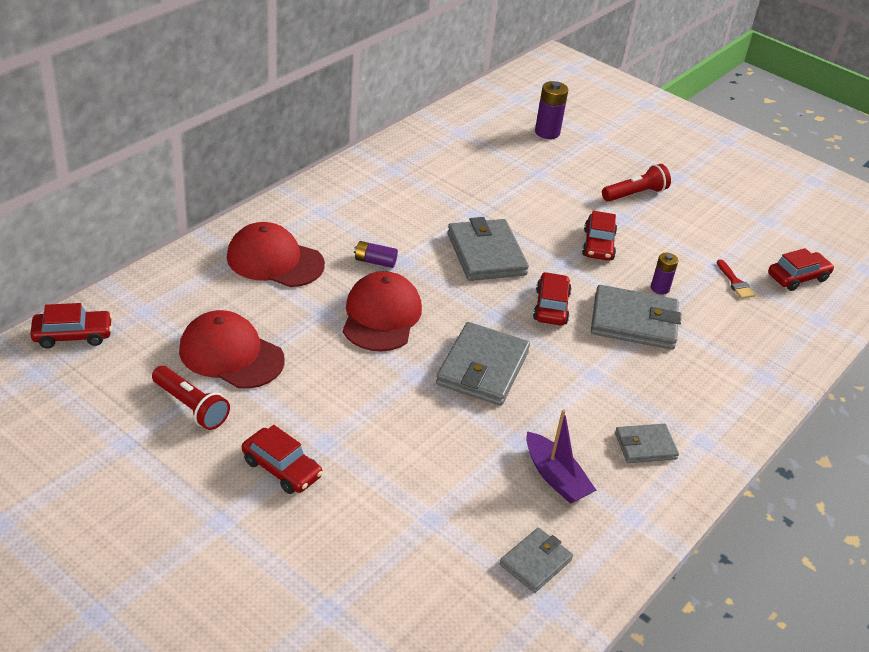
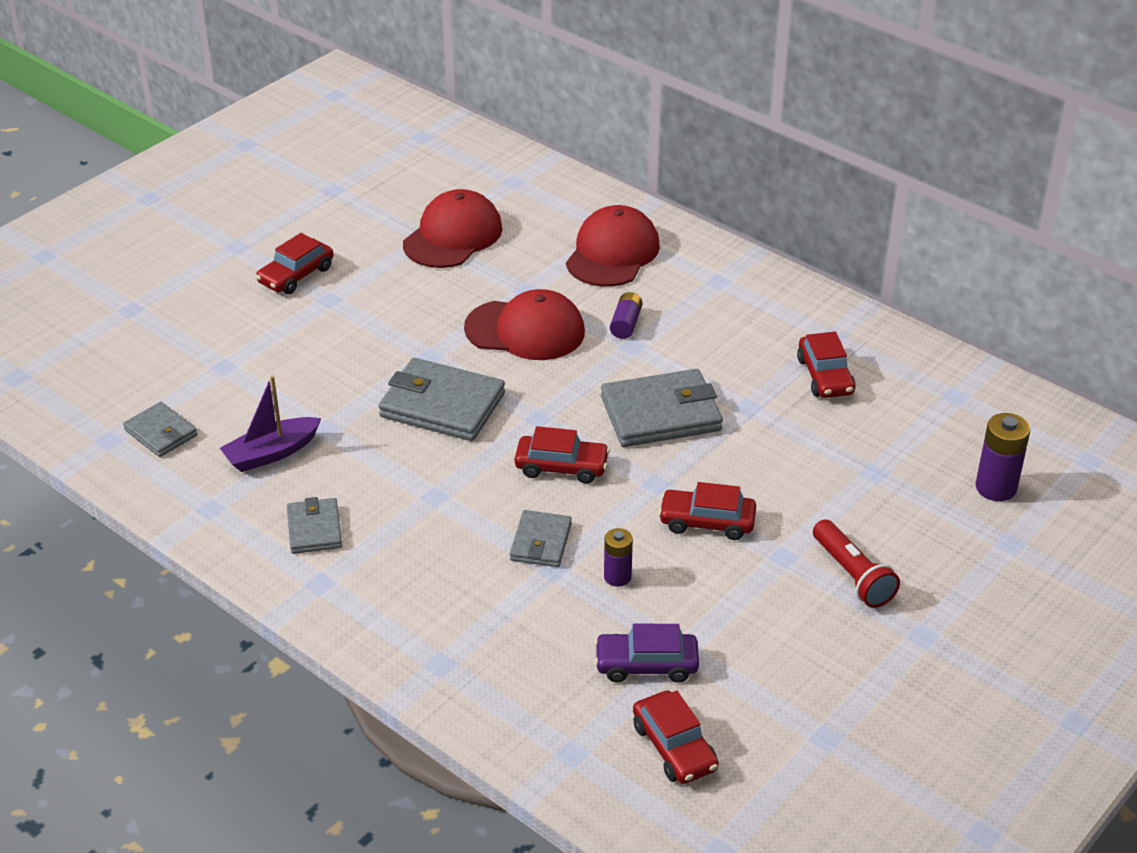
camera: 95 degrees right, 0 degrees up
red car [30,303,112,348] -> red car moved to [797,332,856,398]
red flashlight [152,366,230,430] -> none
grey wallet [591,285,681,350] -> grey wallet [510,510,572,567], size x0.57
red brush [717,259,756,299] -> purple car [594,624,699,683]

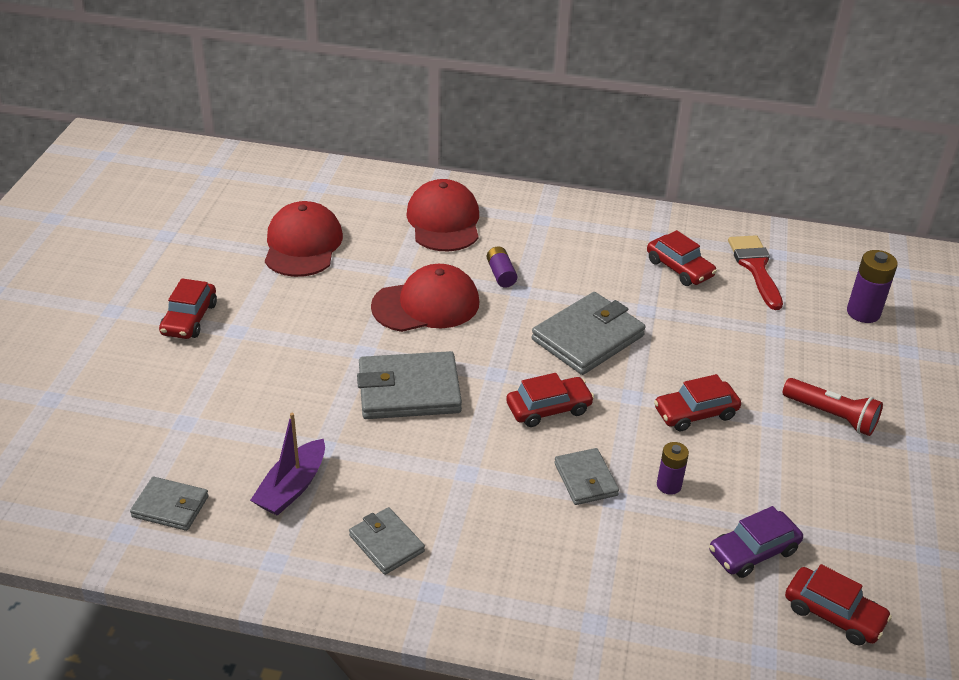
camera: 30 degrees left, 0 degrees up
none -> red brush [728,235,783,310]

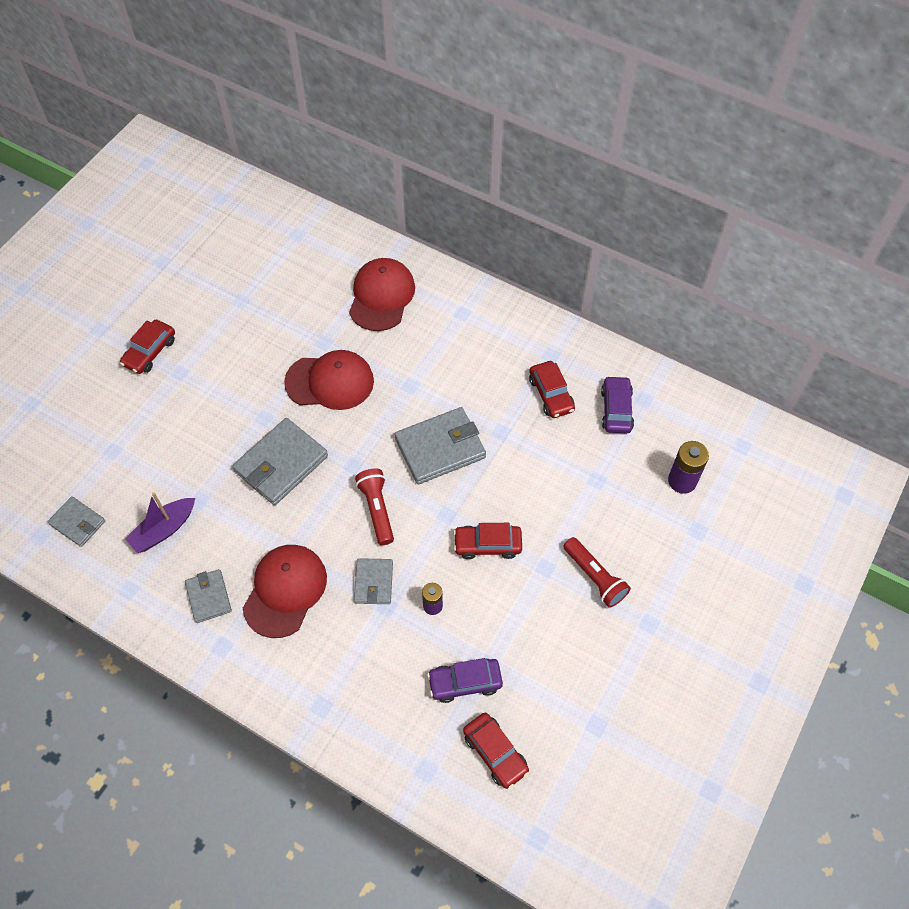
camera: 20 degrees right, 20 degrees up
red cap [265,201,343,277] -> red cap moved to [243,545,327,638]
grey wallet [357,351,462,419] -> grey wallet turned 60 degrees counterclockwise [232,418,328,505]
purple battery [487,246,517,288] -> none
red car [506,373,594,427] -> red flashlight [355,468,394,545]
red brush [728,235,783,310] -> purple car [601,376,634,433]

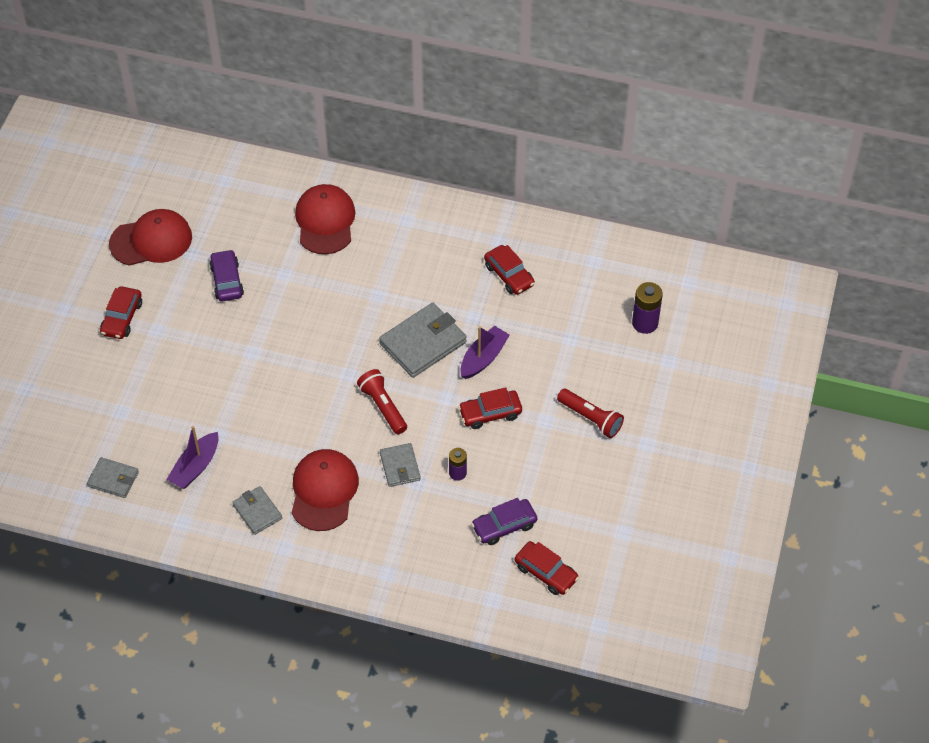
camera: 15 degrees left, 5 degrees down
grey wallet [232,418,328,505] -> none
red cap [284,350,374,410] -> red cap moved to [109,209,192,266]
purple car [601,376,634,433] -> purple car moved to [209,249,244,302]
none -> purple boat [460,326,510,379]

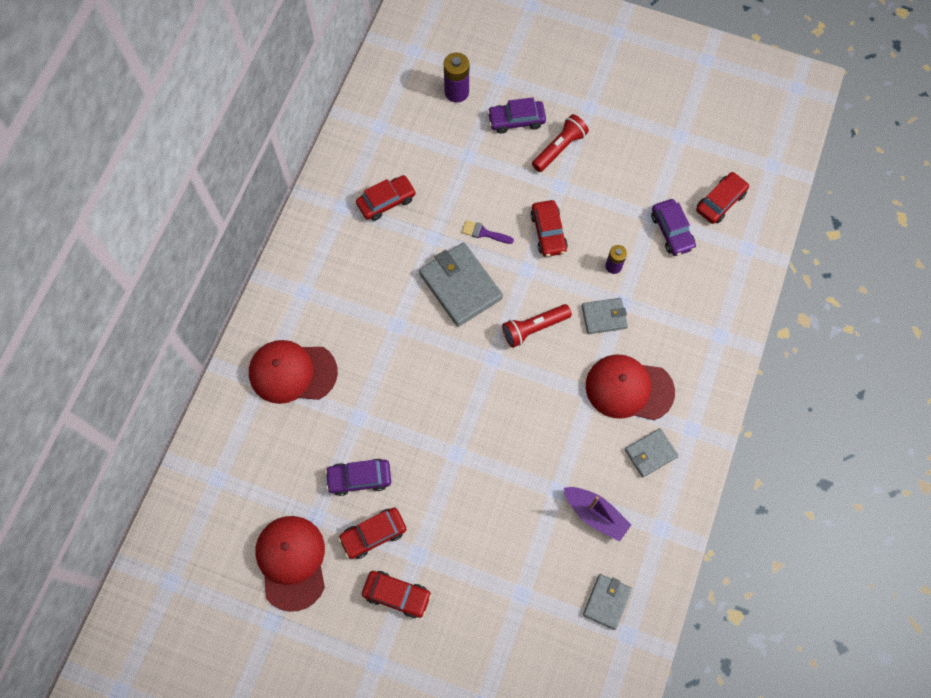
camera: 85 degrees left, 15 degrees up
purple boat [460,326,510,379] -> purple brush [462,220,514,244]
none -> red car [338,507,406,559]
none -> purple car [487,97,546,134]

